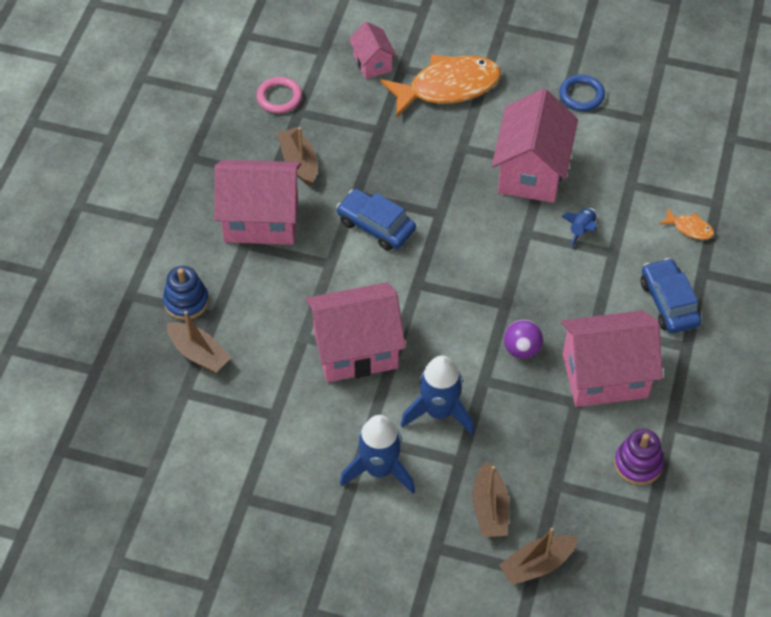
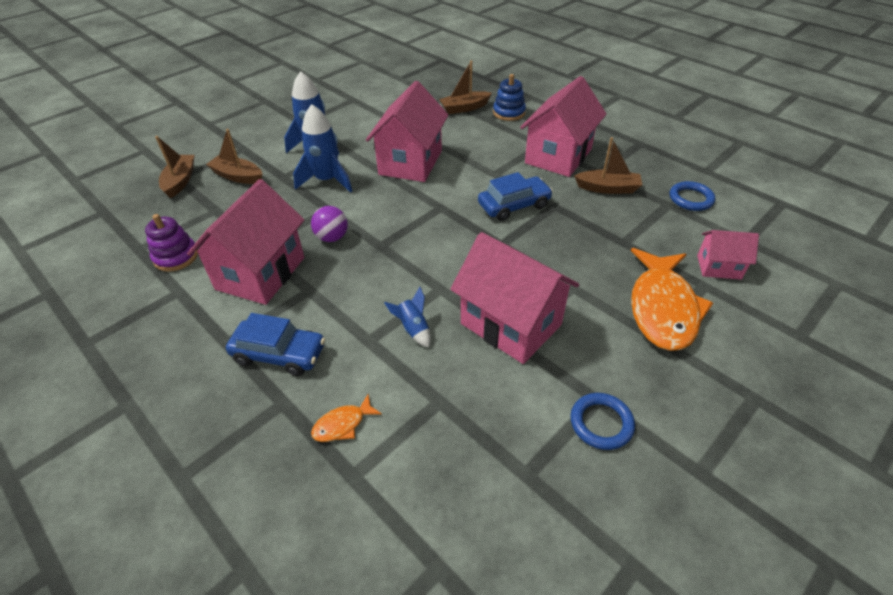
camera: 120 degrees right, 10 degrees down
pink ring [256,77,302,114] -> blue ring [670,181,715,211]

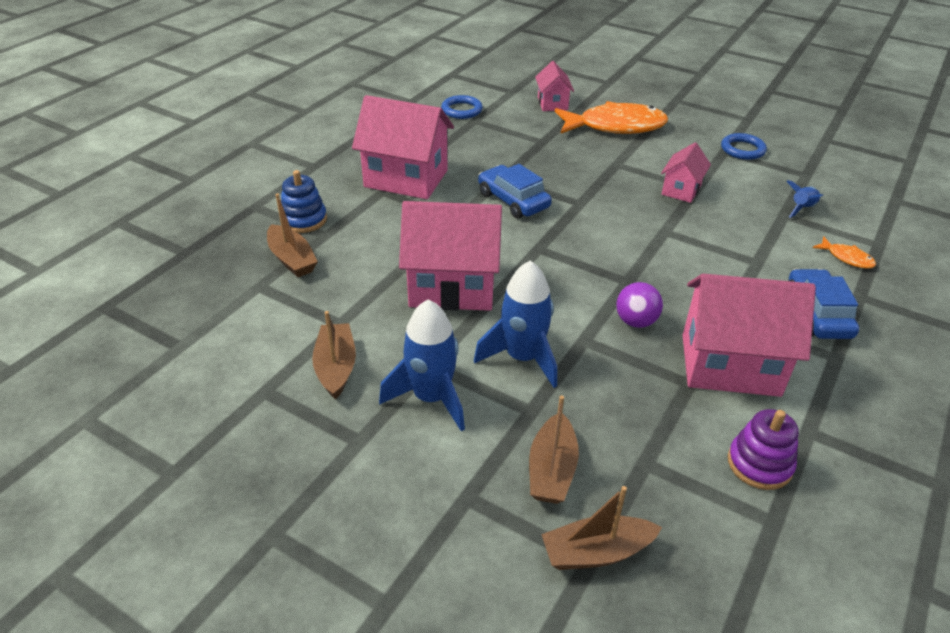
camera: 105 degrees left, 5 degrees down
blue rocket [384,287,431,348] -> blue rocket moved to [786,180,823,218]
pink house [450,232,579,364] -> pink house [661,142,711,203], size x0.52
brown boat [574,137,642,194] -> brown boat moved to [312,311,356,400]

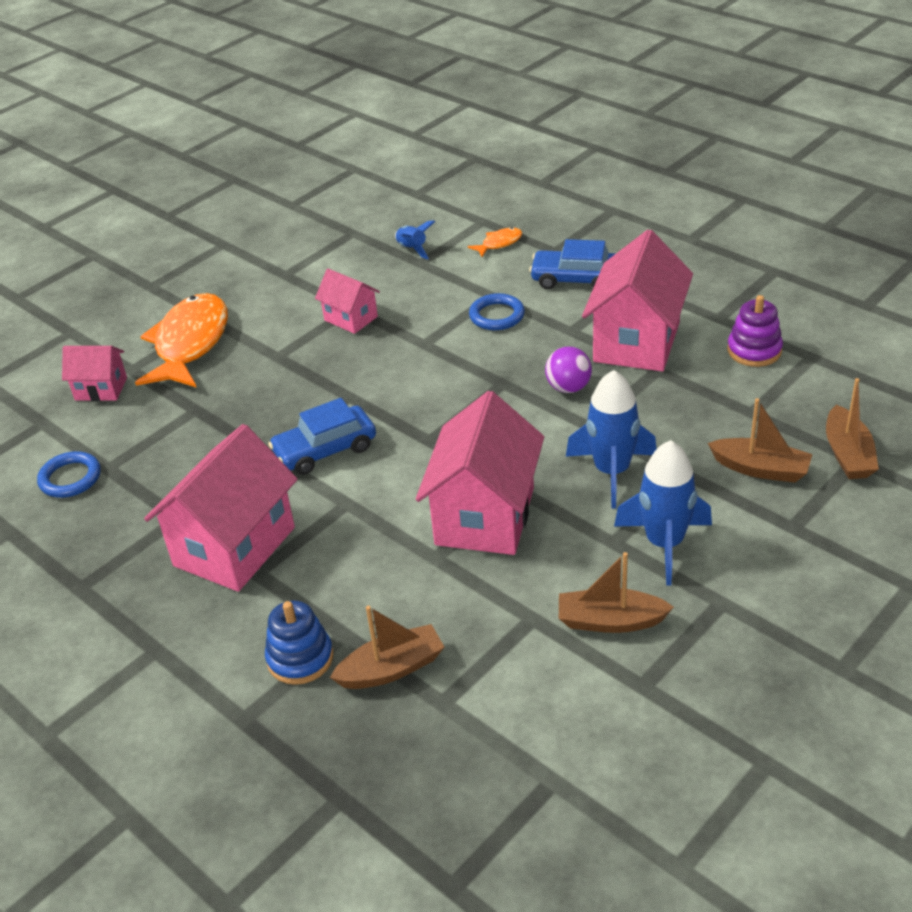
camera: 75 degrees left, 0 degrees up
blue ring [721,133,767,160] -> blue ring moved to [469,293,525,330]

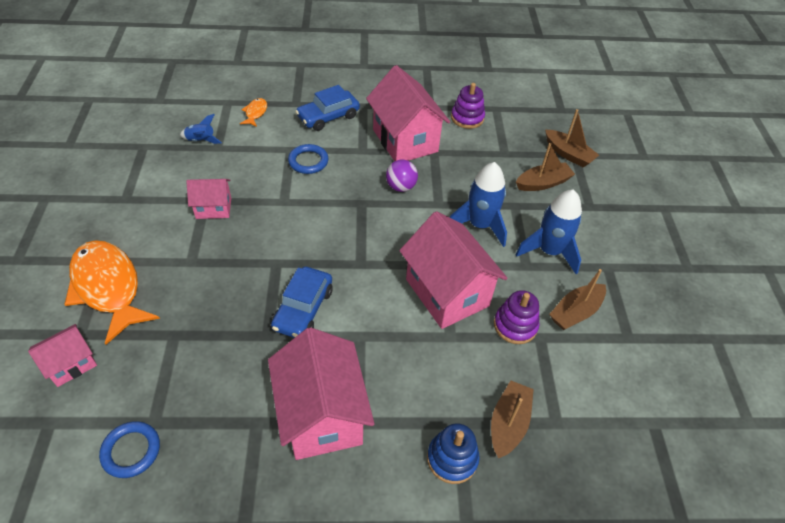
camera: 50 degrees left, 10 degrees up
none -> purple stacking toy [494,290,540,344]

